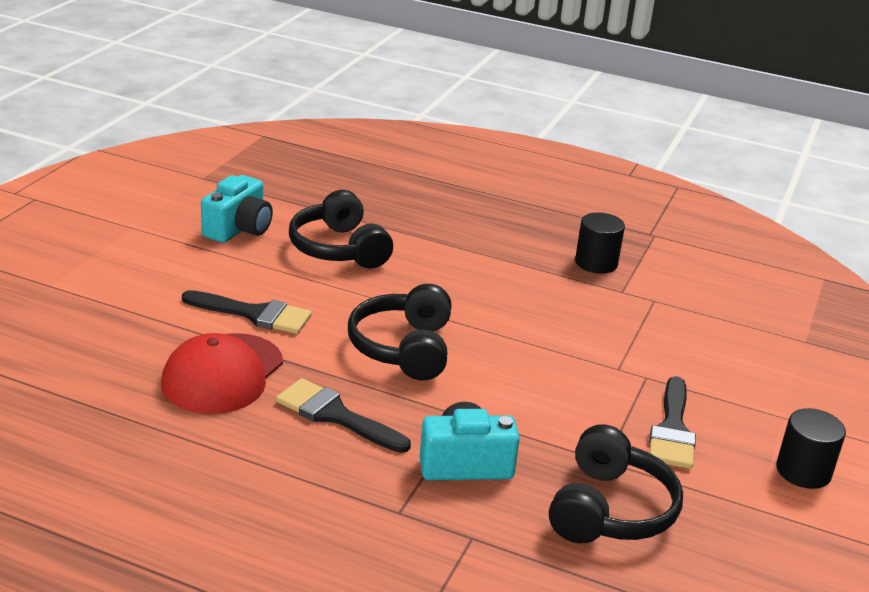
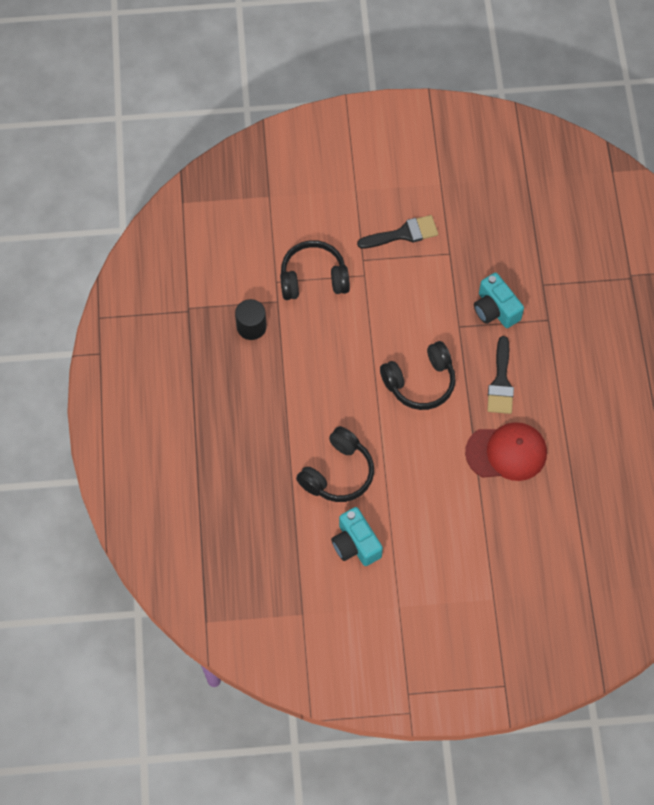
camera: 115 degrees left, 35 degrees up
black brush [182,290,312,334] -> none
turquoise camera [201,175,273,243] -> turquoise camera turned 120 degrees counterclockwise [331,507,383,566]
black headphones [549,424,683,543] -> black headphones moved to [280,240,350,300]
black cylinder [776,408,846,489] -> none

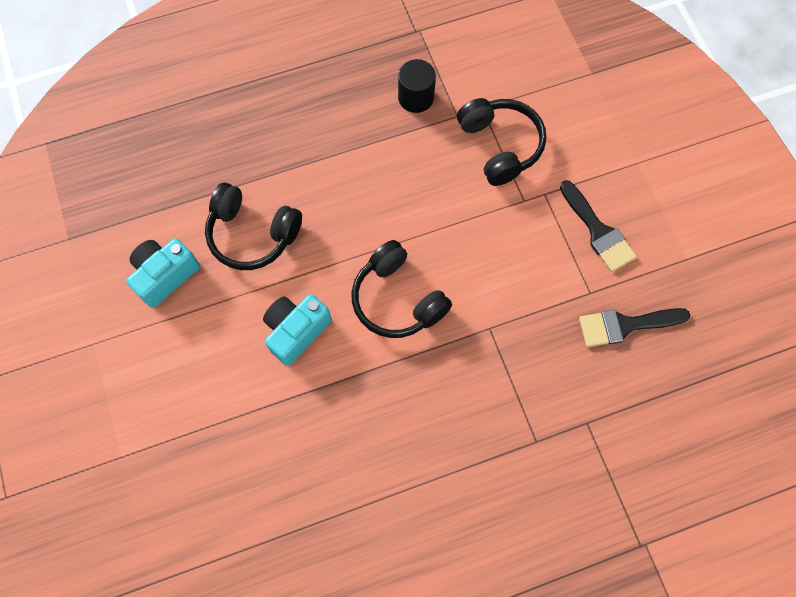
camera: 75 degrees right, 5 degrees up
red cap [465,422,547,481] -> none
turquoise camera [474,273,524,328] -> turquoise camera moved to [263,294,332,366]
black brush [487,336,514,414] -> black brush moved to [579,308,690,347]

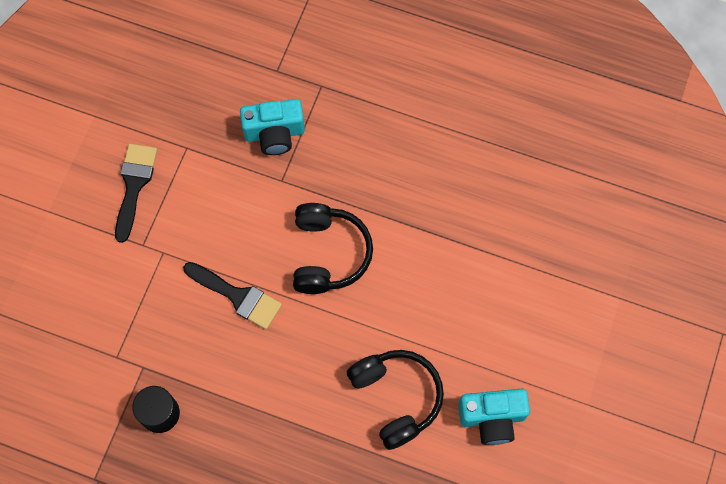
camera: 140 degrees left, 0 degrees up
turquoise camera [263,294,332,366] -> turquoise camera moved to [240,99,305,155]
black headphones [457,98,546,186] -> none
black brush [579,308,690,347] -> black brush moved to [183,262,282,329]

